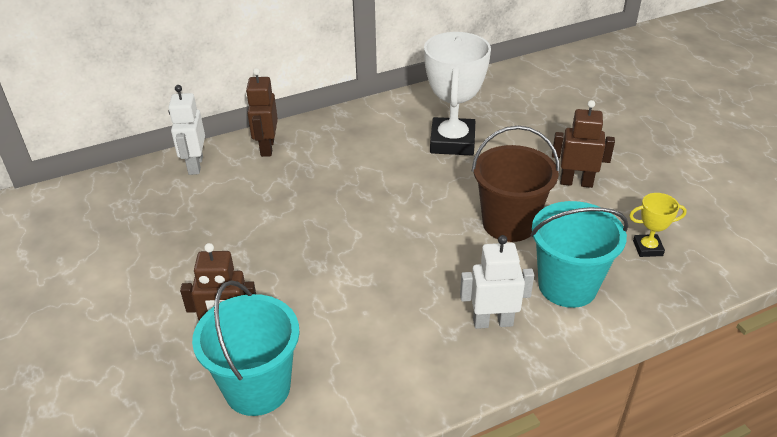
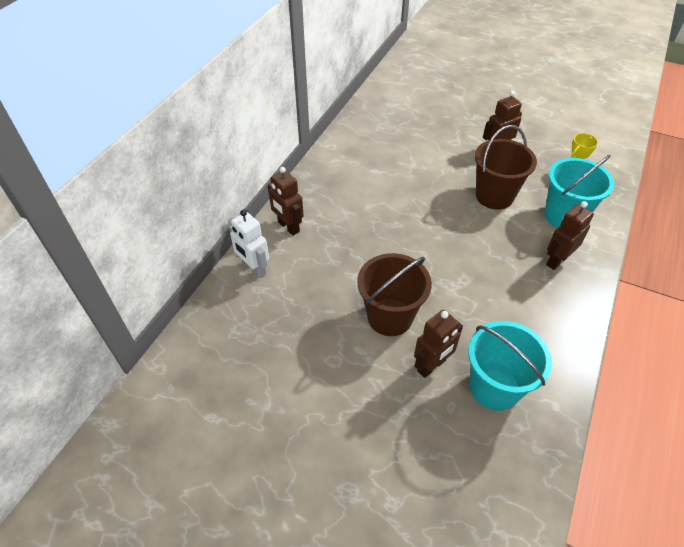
camera: 40 degrees left, 10 degrees up
white trophy [424,32,491,155] -> none
white robot [460,235,534,329] -> brown robot [546,201,594,270]
none -> brown bucket [357,253,432,336]

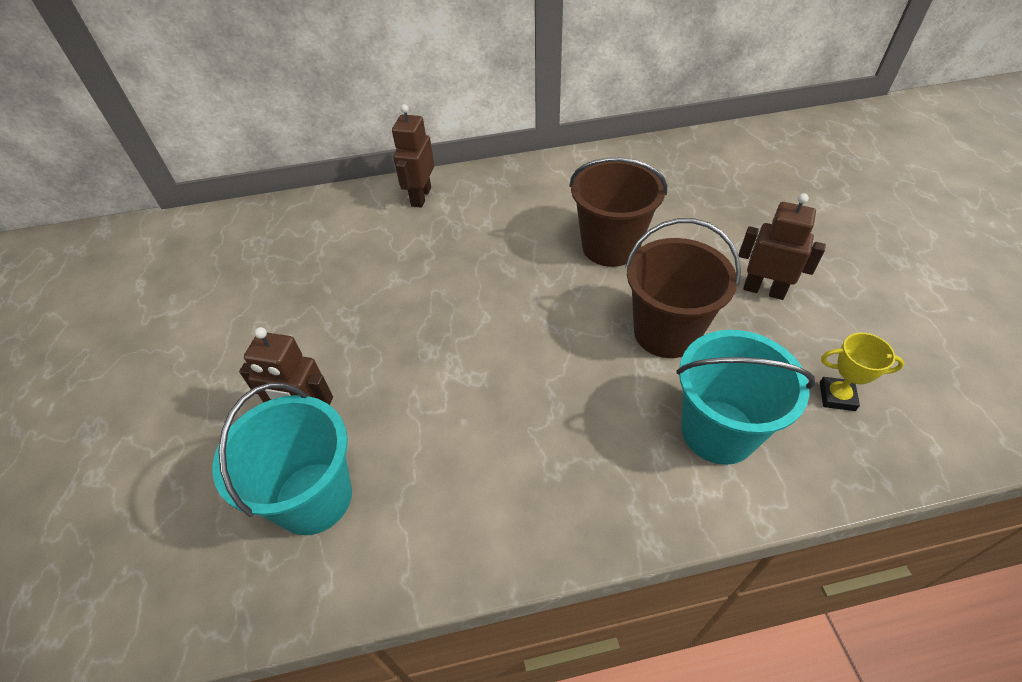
camera: 55 degrees right, 0 degrees up
white robot [229,209,269,279] -> none
brown bucket [357,253,432,336] -> brown bucket moved to [569,157,667,267]
brown robot [546,201,594,270] -> none

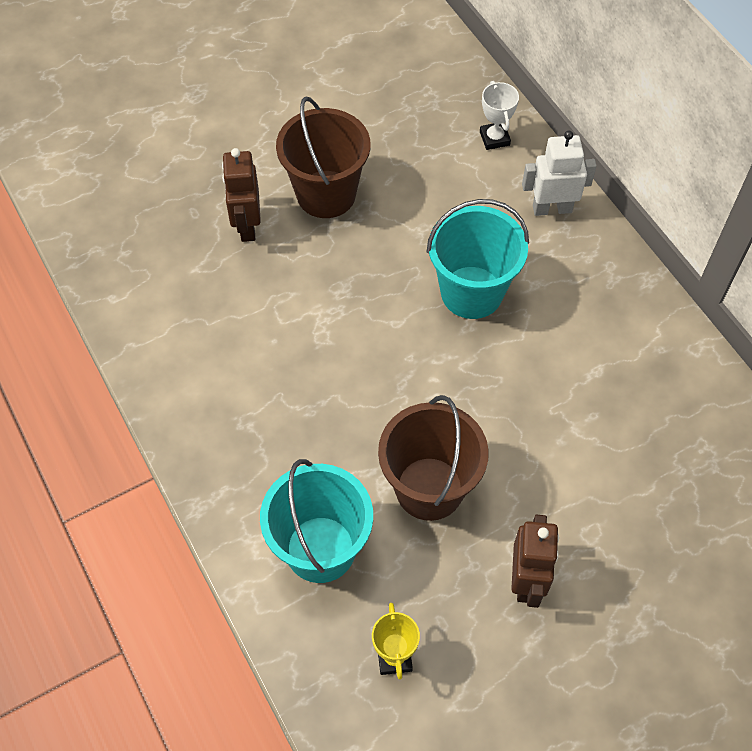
camera: 70 degrees right, 10 degrees up
turquoise bucket [213,383,352,535] -> turquoise bucket moved to [427,199,529,319]
brown robot [392,104,434,208] -> white robot [522,130,596,216]
brown bucket [569,157,667,267] -> brown bucket moved to [276,97,370,218]
none -> white trophy [480,81,519,150]

